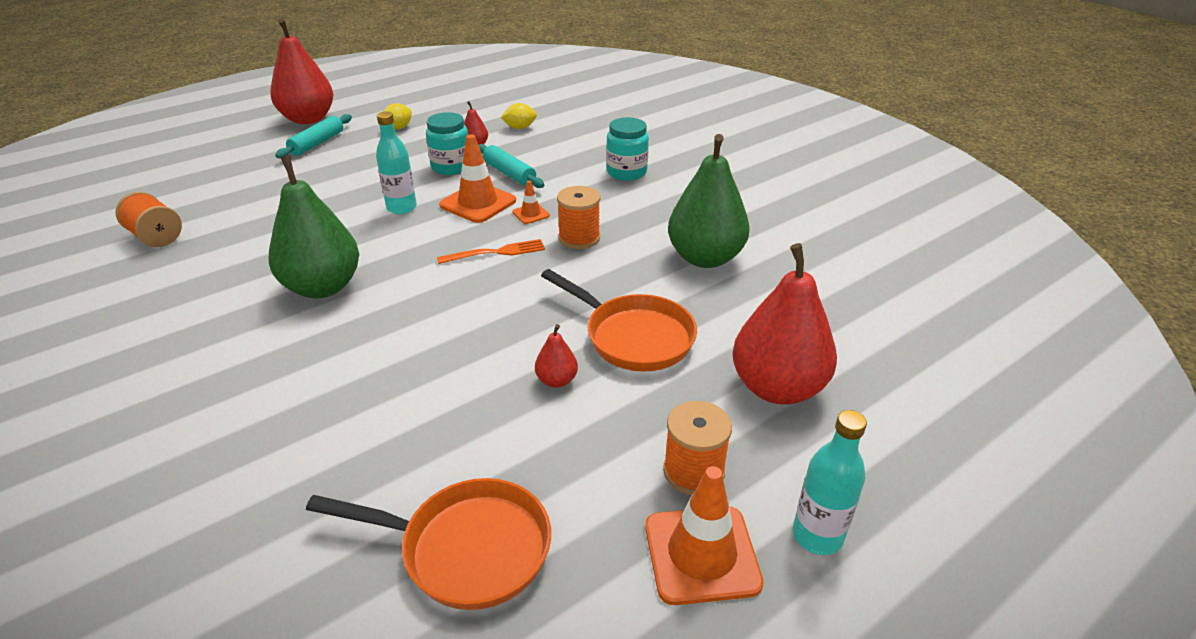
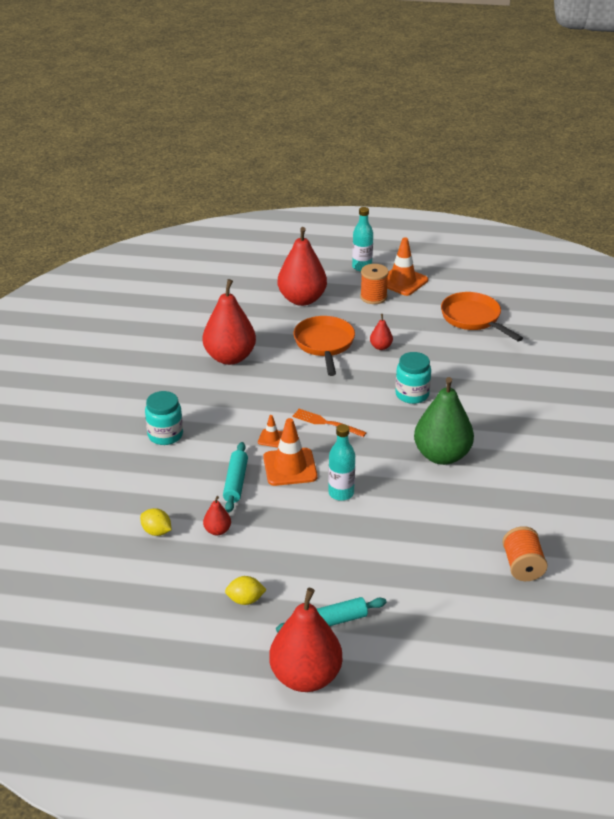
camera: 135 degrees left, 0 degrees up
turquoise jar [426,112,468,175] -> turquoise jar moved to [395,352,431,404]
orange spool [557,186,600,249] -> none
green pear [668,134,750,268] -> red pear [203,279,256,365]

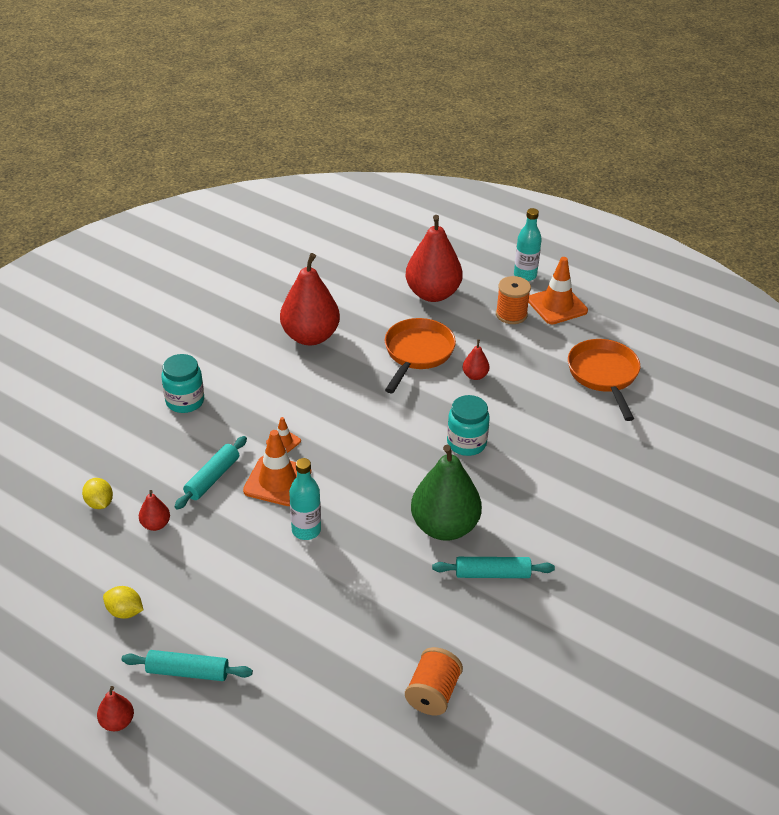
camera: 25 degrees right, 5 degrees up
red pear [269,588,342,692] -> red pear [97,686,134,731], size x0.44
orange fork [293,409,367,437] -> none
none -> turquoise rolling pin [432,557,555,578]

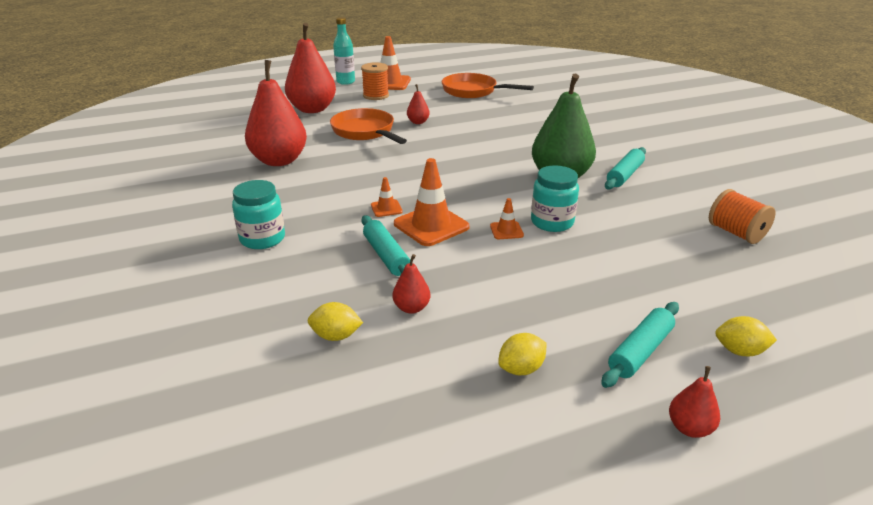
camera: 55 degrees left, 10 degrees down
turquoise bottle [289,458,321,540] -> orange traffic cone [490,198,524,239]
turquoise jar [447,395,490,456] -> turquoise jar moved to [531,165,579,232]
none -> yellow lemon [715,316,777,356]

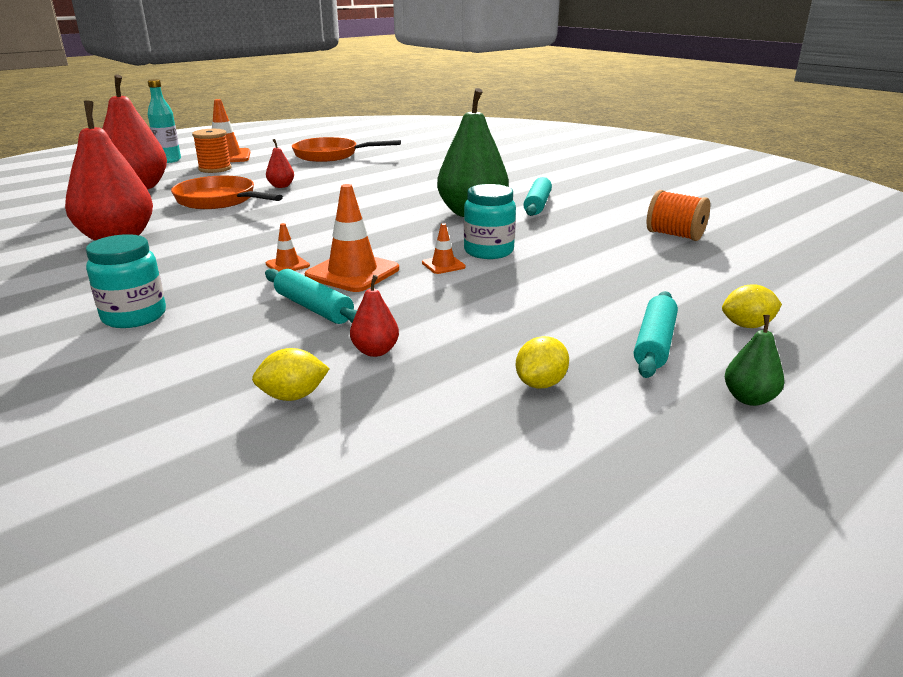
camera: 20 degrees left, 5 degrees down
red pear [669,366,720,438] -> green pear [725,315,784,406]

